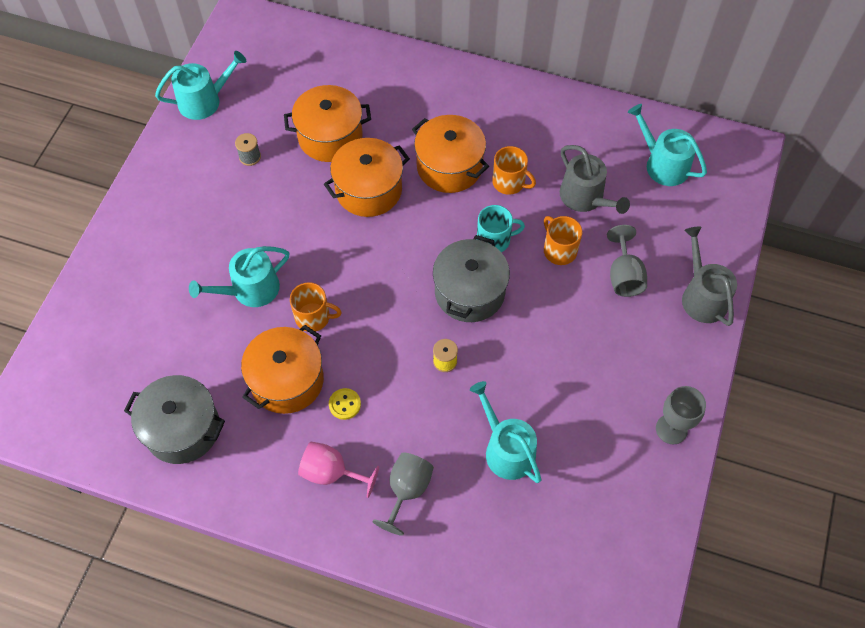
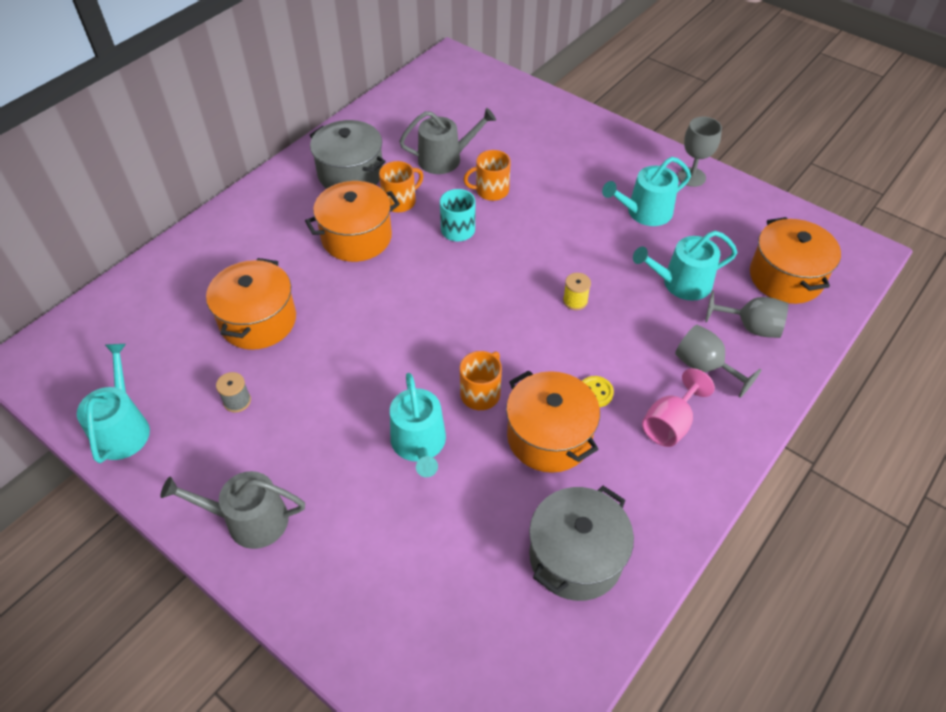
camera: 70 degrees left, 10 degrees down
orange pot [324,138,410,217] -> orange pot moved to [750,217,841,304]
grey pot [433,235,510,322] -> grey pot moved to [309,120,386,189]
grey goblet [607,225,647,297] -> grey goblet moved to [705,290,788,338]
turquoise watering can [628,104,707,186] -> turquoise watering can moved to [602,157,691,226]
grey watering can [682,227,737,326] -> grey watering can moved to [160,471,305,549]

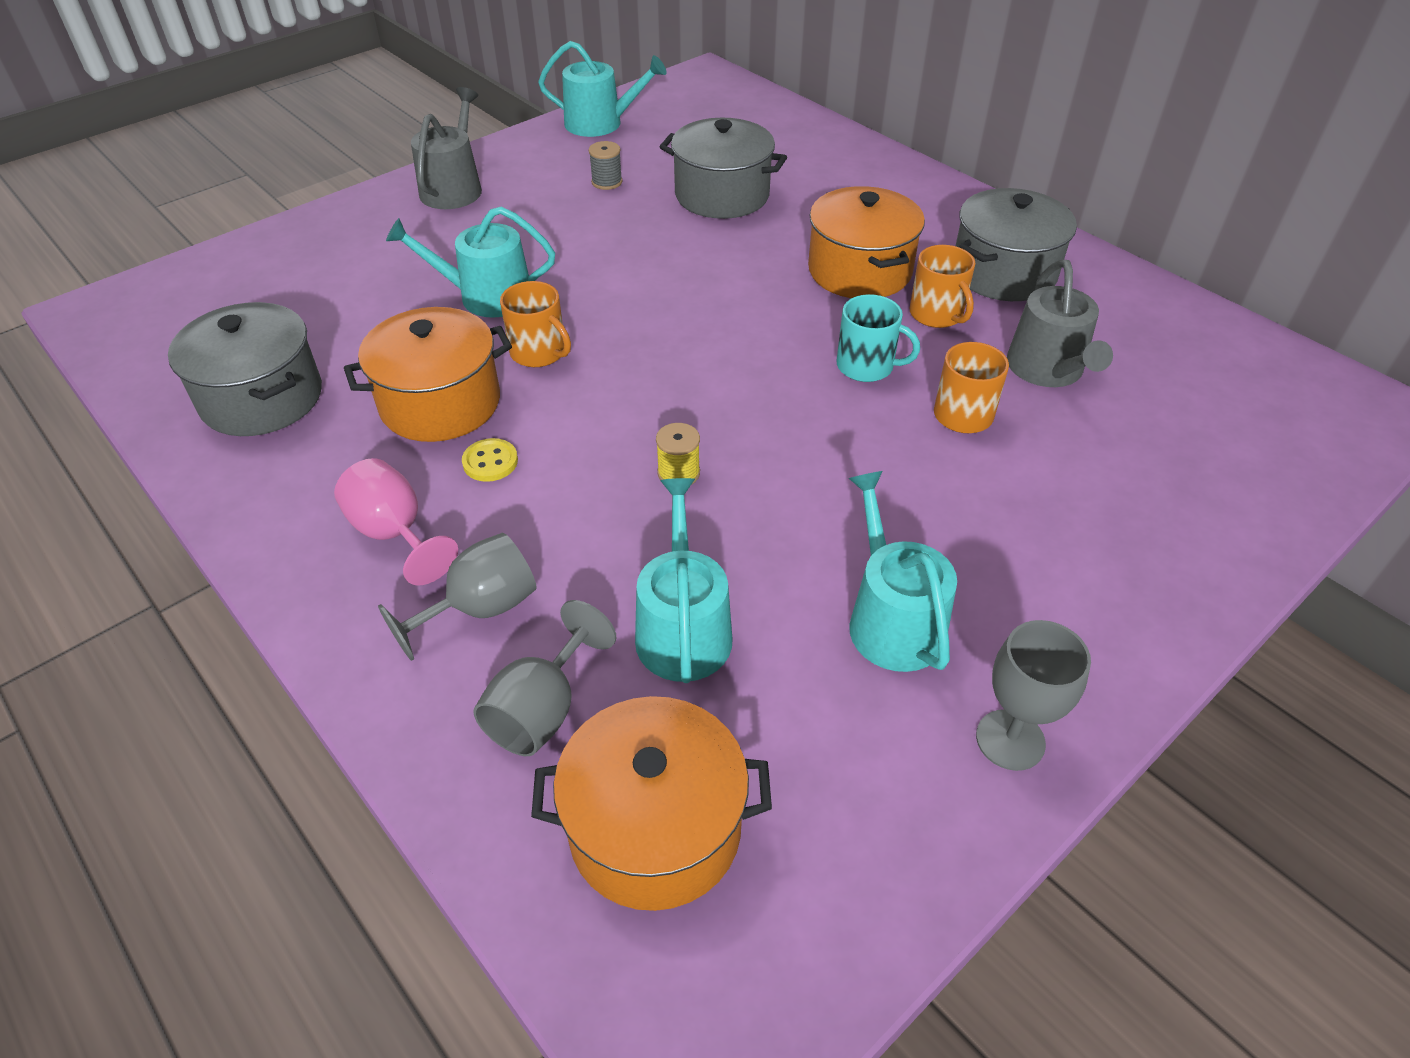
camera: 100 degrees right, 5 degrees down
orange pot [206,258,296,350] -> grey pot [660,118,787,219]

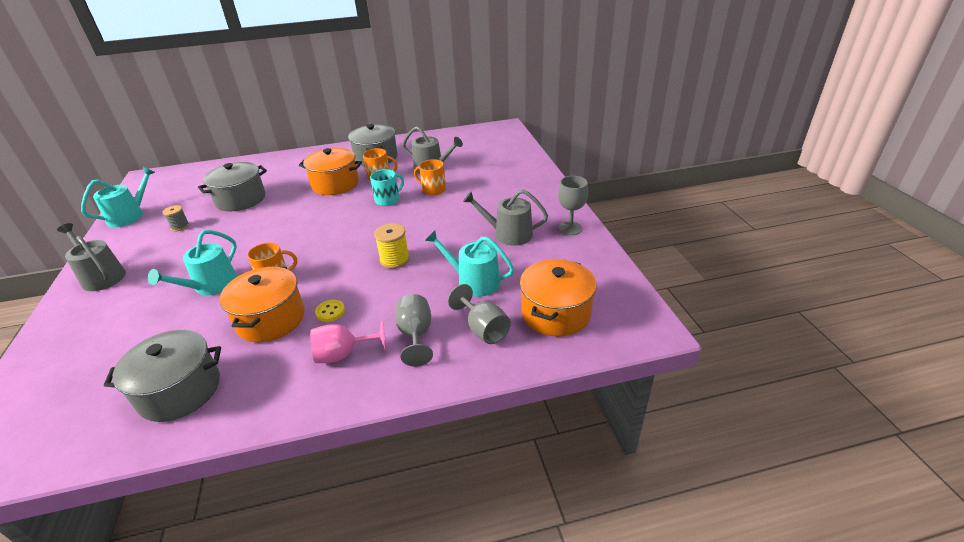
camera: 60 degrees left, 10 degrees down
yellow spool [656,423,700,485] -> yellow spool [374,223,410,269], size x1.52
turquoise watering can [849,471,957,672] -> grey watering can [463,190,548,246]

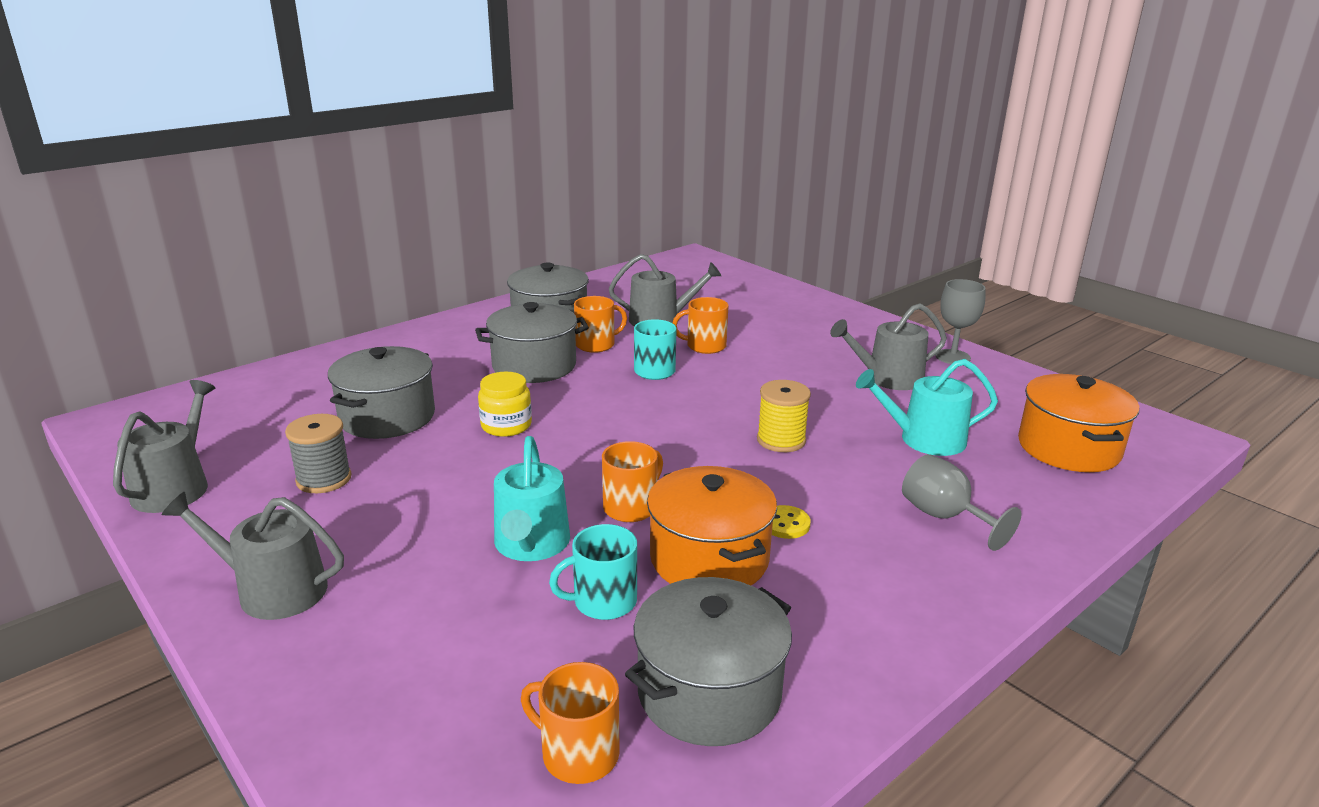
camera: 30 degrees left, 10 degrees down
turquoise watering can [81,167,155,227] -> grey watering can [113,380,215,513]
grey spool [163,205,189,231] -> grey spool [285,414,352,493], size x1.52
orange pot [299,148,362,195] -> grey pot [475,302,589,383]
pink goblet [310,320,387,363] -> none
grey goblet [448,284,511,344] -> none
none -> yellow jar [478,372,532,437]
none -> orange mug [521,662,620,784]
none -> turquoise mug [549,524,637,620]

